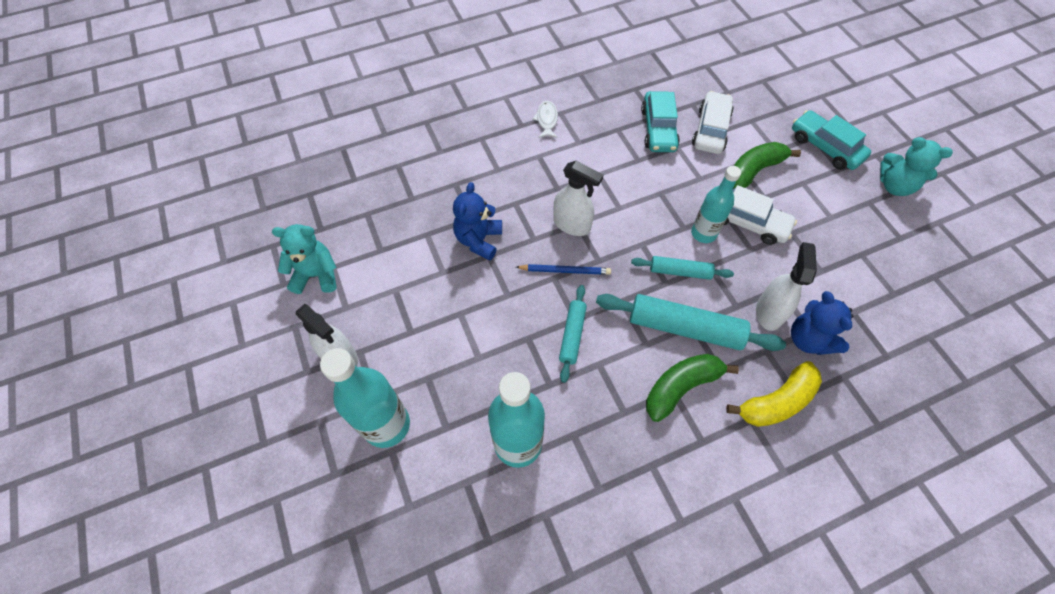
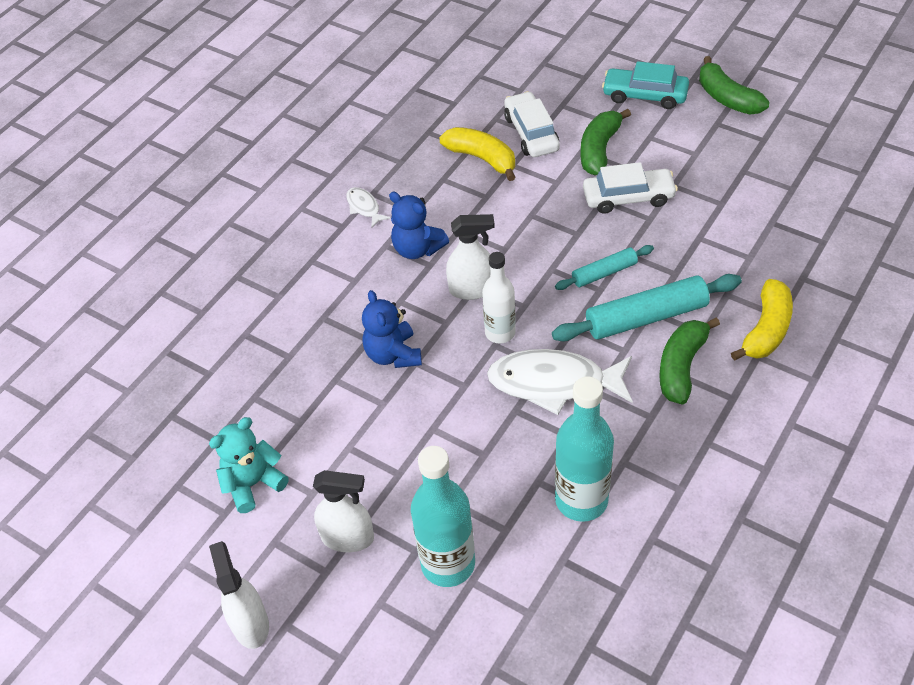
camera: 30 degrees left, 10 degrees down
blue pencil [516,264,611,275] -> white bottle [482,252,516,343]
turquoise rolling pin [559,285,587,383] -> white fish [487,349,633,415]
turquoise car [641,91,680,152] -> yellow banana [439,127,515,181]
turquoise bottle [691,166,741,243] -> none
white spray bottle [756,242,817,331] -> white spray bottle moved to [209,541,269,649]
blue teddy bear [791,291,853,355] -> blue teddy bear moved to [389,192,449,259]
turquoise teddy bear [880,137,953,196] -> green banana [699,56,769,114]

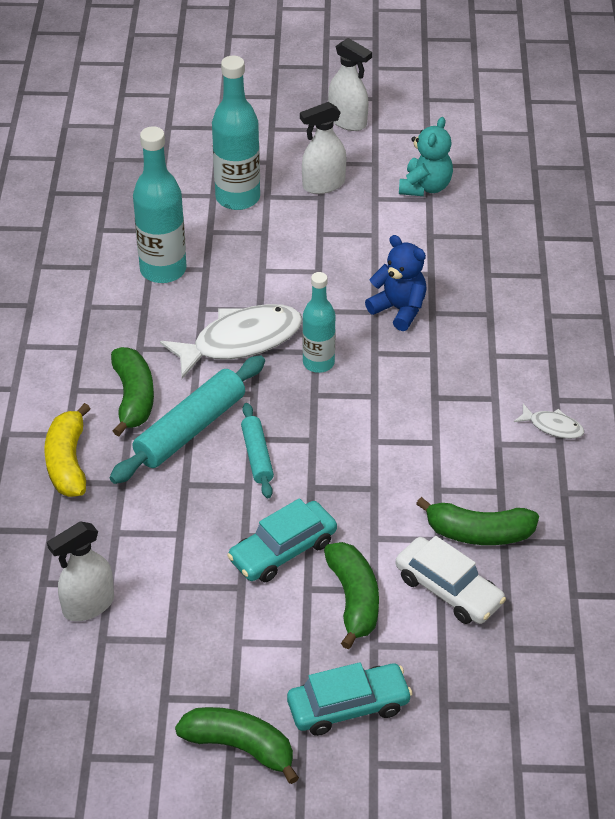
camera: 145 degrees right, 5 degrees down
blue teddy bear [389,192,449,259] -> none
yellow banana [439,127,515,181] -> green banana [416,497,539,545]
white spray bottle [446,214,495,300] -> white spray bottle moved to [47,522,114,621]
white bottle [482,252,516,343] -> turquoise bottle [302,272,336,373]
turquoise rolling pin [555,245,654,290] -> turquoise rolling pin turned 45 degrees counterclockwise [241,403,274,498]
white car [583,162,678,214] -> turquoise car [227,498,337,582]

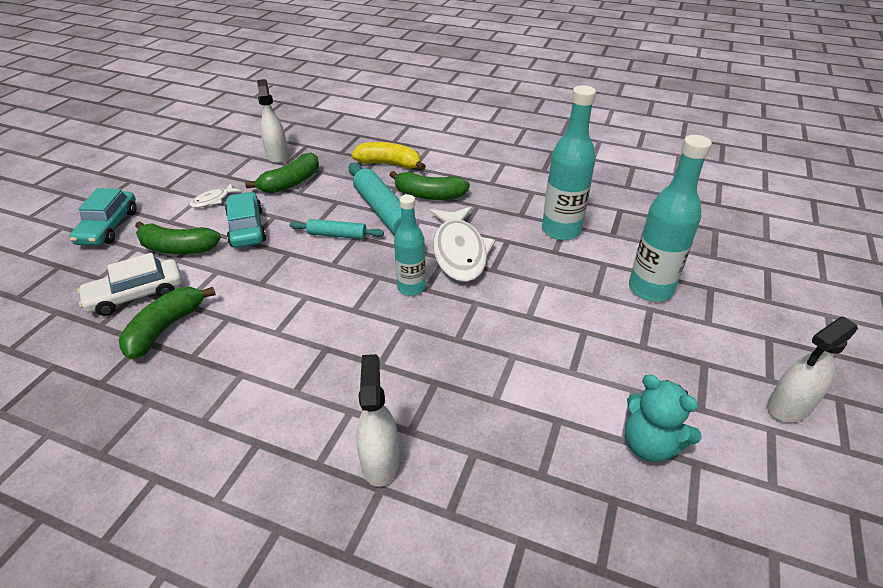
camera: 110 degrees right, 5 degrees down
green banana [175,707,299,784] -> green banana moved to [245,152,319,193]
white spray bottle [300,102,346,194] -> white spray bottle moved to [356,354,399,487]
blue teddy bear [365,235,427,331] -> none
white fish [514,404,584,439] -> white fish moved to [190,183,241,208]

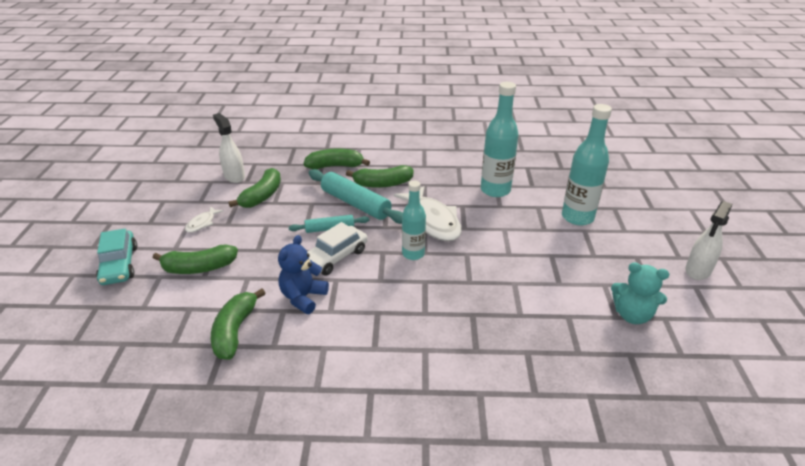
camera: 20 degrees left, 5 degrees down
white car [77,253,182,316] -> white car moved to [307,222,368,276]
turquoise car [225,192,266,248] -> none
yellow banana [351,142,426,170] -> green banana [304,148,370,169]
white spray bottle [356,354,399,487] -> none
none -> blue teddy bear [278,235,329,314]

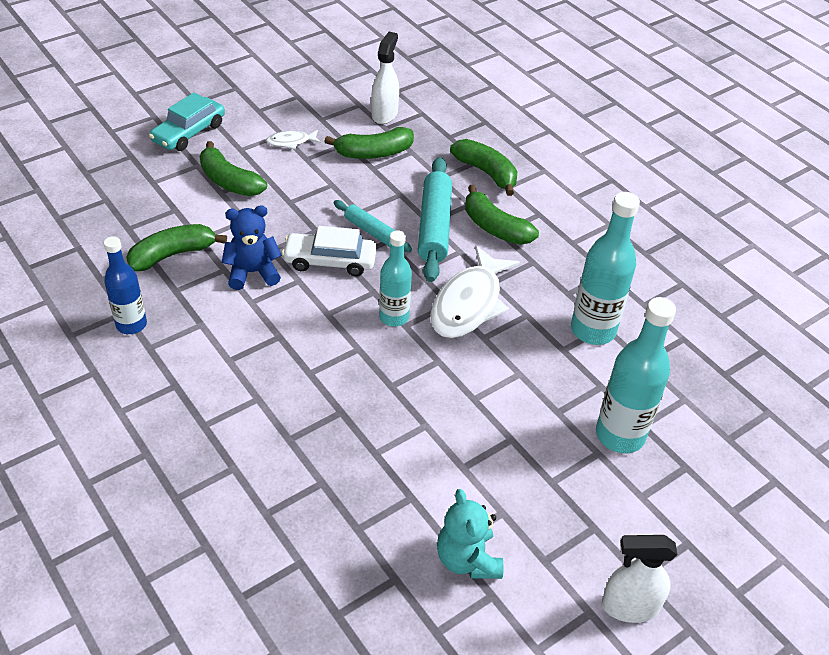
camera: 50 degrees right, 10 degrees up
none -> blue bottle [104,236,147,334]

